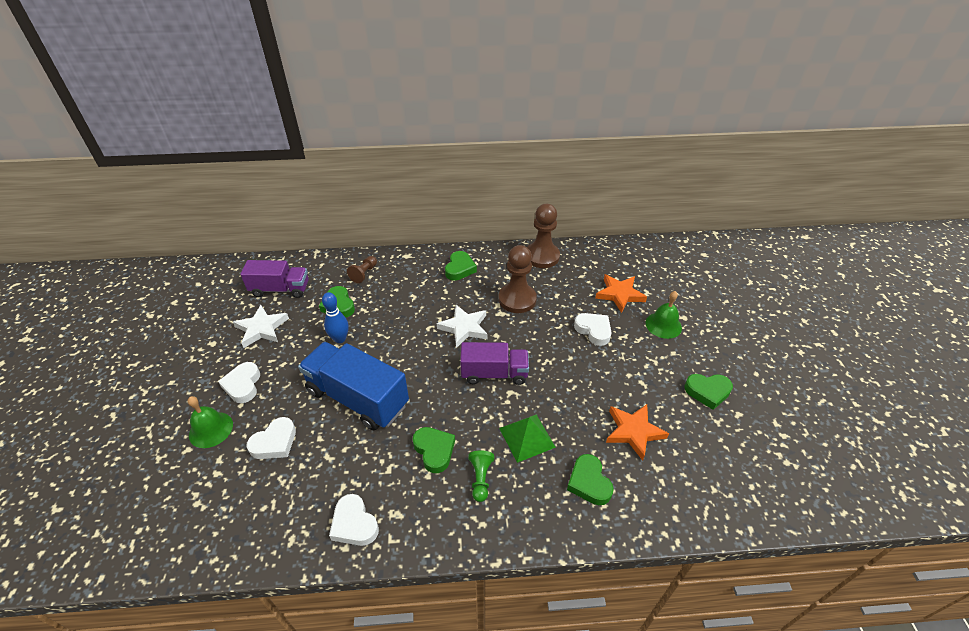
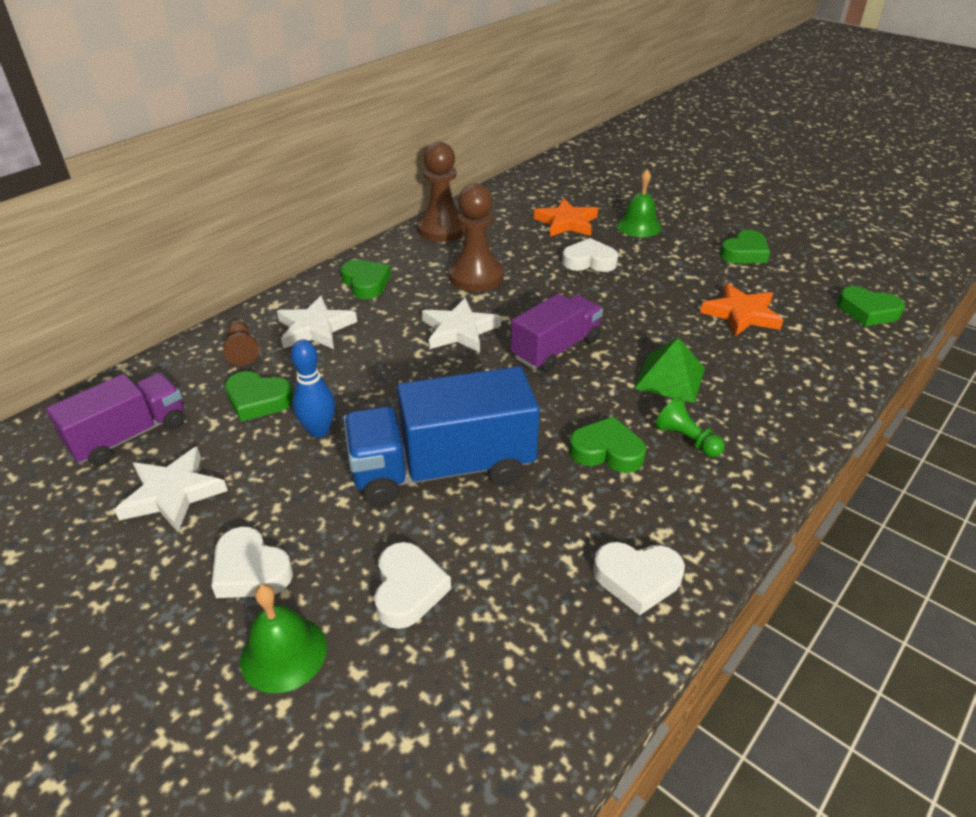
camera: 45 degrees left, 5 degrees down
green heart [567,454,614,505] -> green heart moved to [837,286,905,326]
none -> white star [277,296,357,349]

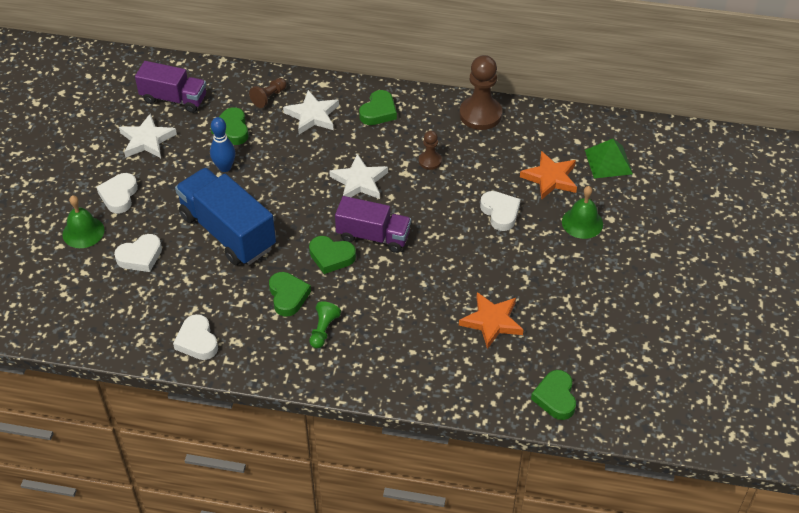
camera: 60 degrees right, 10 degrees up
brown pawn [448,183,504,292] -> brown pawn [419,131,442,170], size x0.53
green pyramid [634,337,705,403] -> green pyramid moved to [585,139,633,179]
green heart [720,230,770,264] -> green heart moved to [309,236,356,274]

